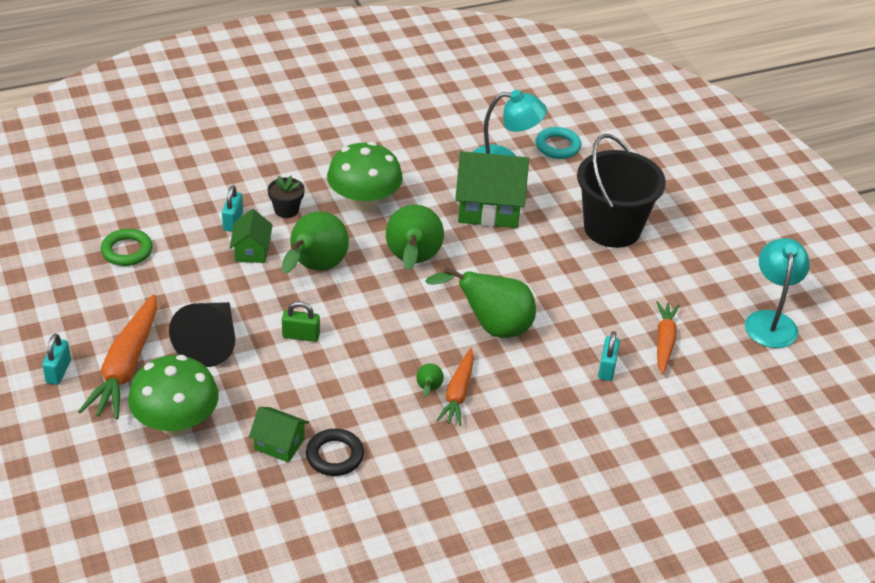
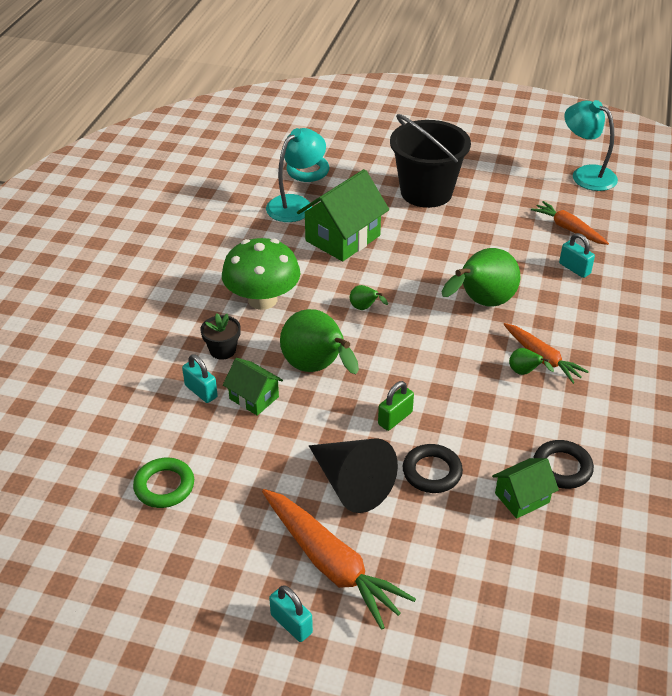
camera: 50 degrees left, 0 degrees up
green mushroom [128,355,219,436] -> none
green pear [386,205,444,270] -> green pear [350,285,388,310], size x0.43
none -> black ring [403,444,463,493]

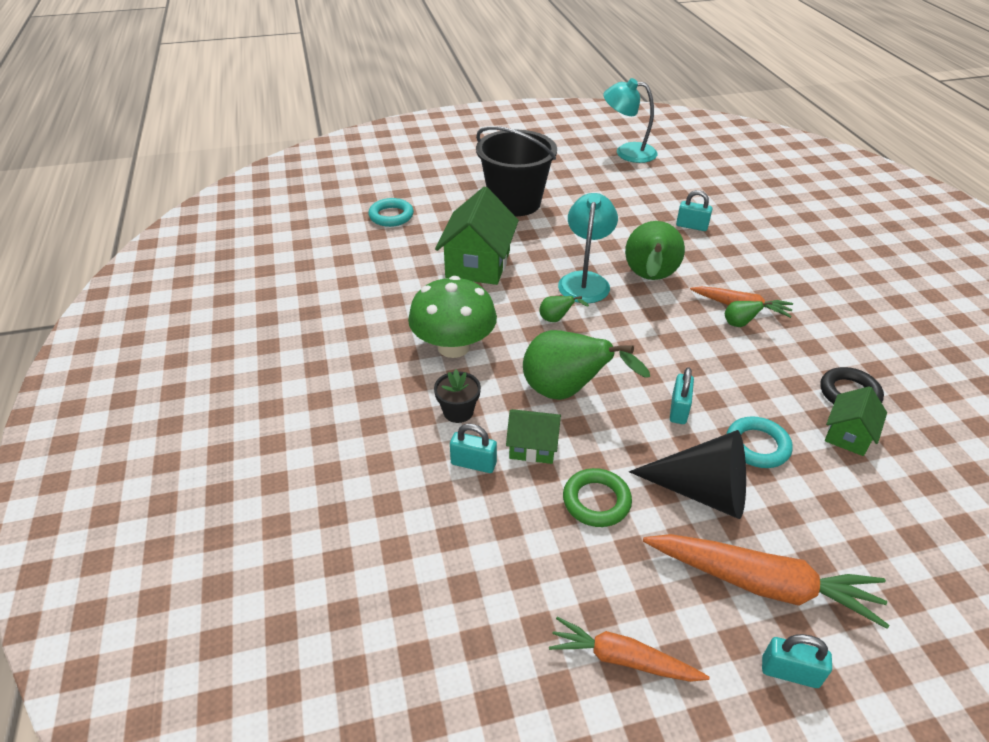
camera: 30 degrees left, 0 degrees up
green ring [133,458,194,508] -> green ring moved to [563,468,632,527]
turquoise lamp [266,128,326,222] -> turquoise lamp moved to [558,193,618,303]
green padlock [378,381,414,431] -> turquoise padlock [670,367,694,424]
black ring [403,444,463,493] -> turquoise ring [727,416,793,468]
orange carrot [531,201,609,245] -> orange carrot moved to [549,617,710,682]

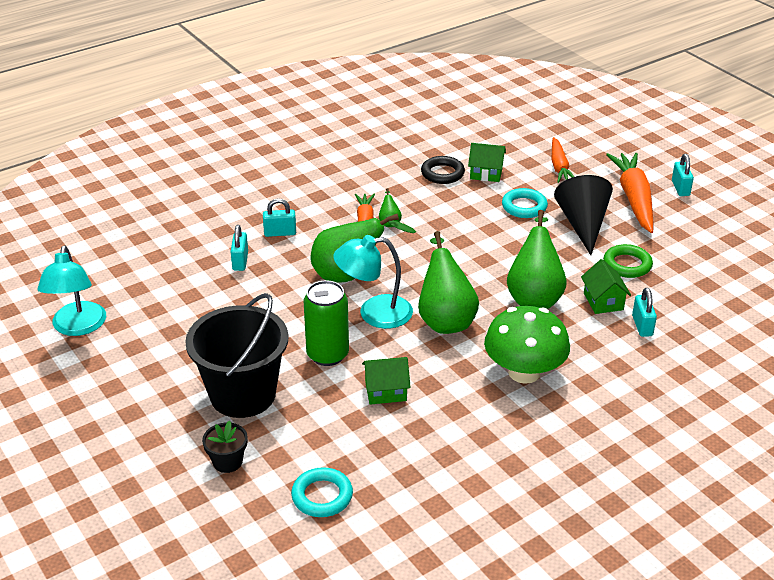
camera: 110 degrees left, 5 degrees down
black flower pot [434,369,481,423] -> black flower pot moved to [202,421,248,473]
green house [435,186,519,285] -> green house [362,357,411,405], size x0.55
green pear [539,296,589,322] -> green pear [418,231,479,334], size x2.33
orange carrot [549,617,710,682] -> orange carrot moved to [552,137,574,183]
turquoise padlock [670,367,694,424] -> turquoise padlock moved to [263,198,296,237]
none -> green can [303,280,349,366]

